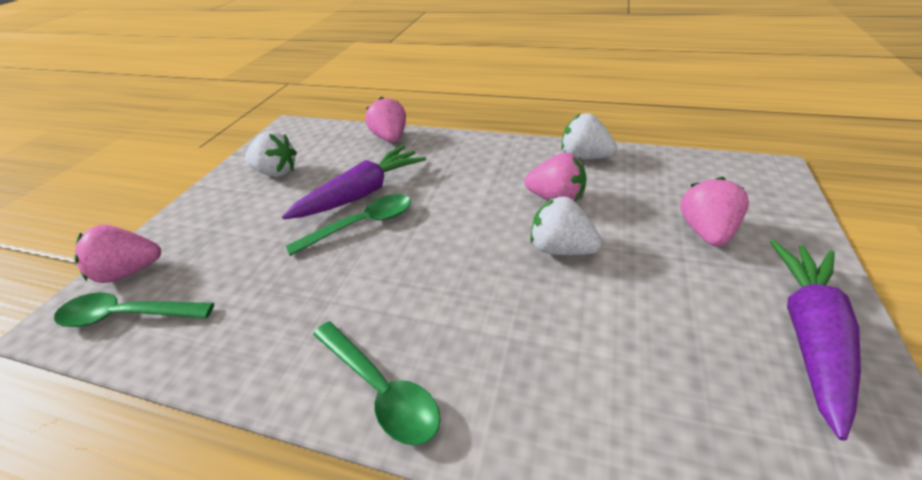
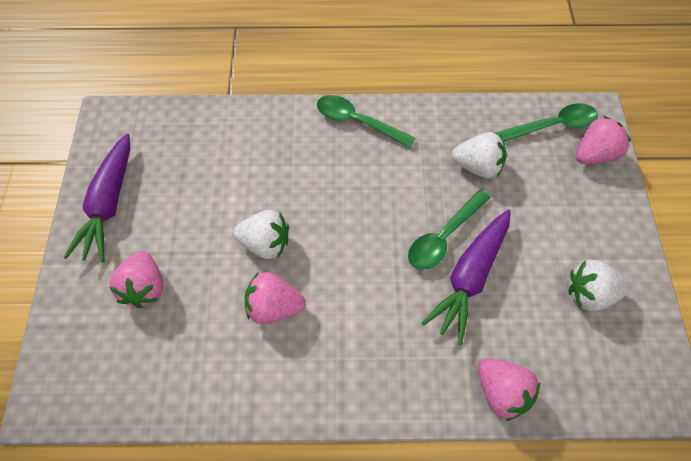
camera: 160 degrees right, 20 degrees up
white strawberry [561,113,617,160] -> white strawberry moved to [451,132,507,178]

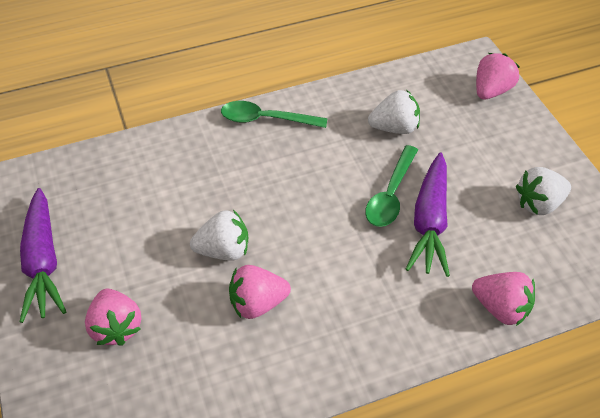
camera: 20 degrees left, 10 degrees down
green spoon [495,103,598,142] -> none

